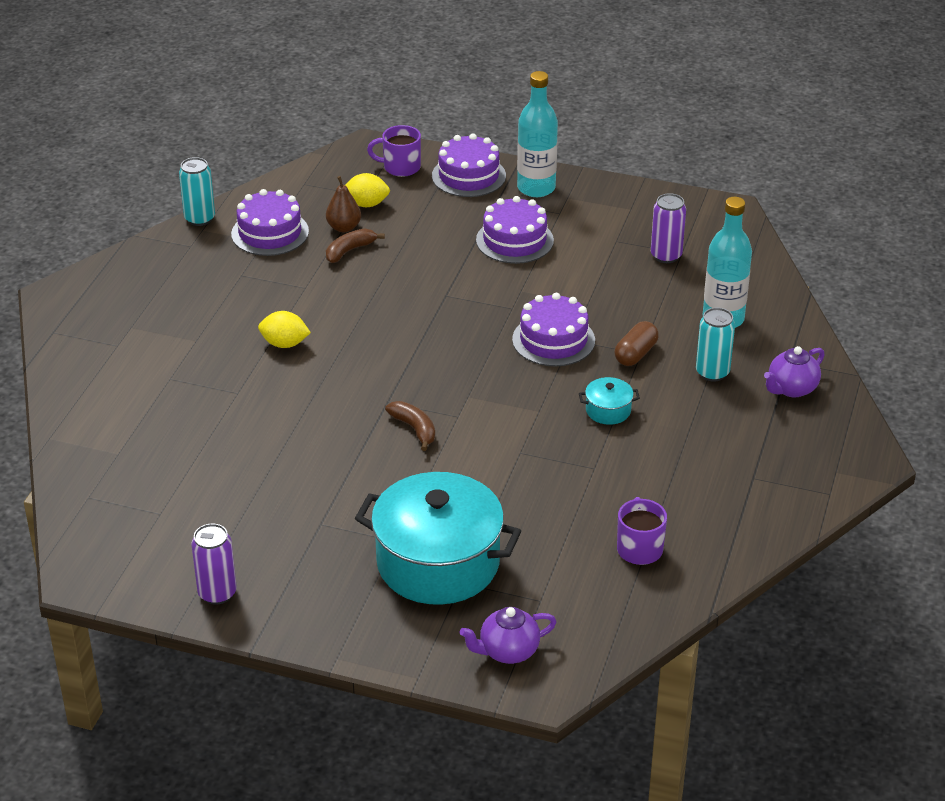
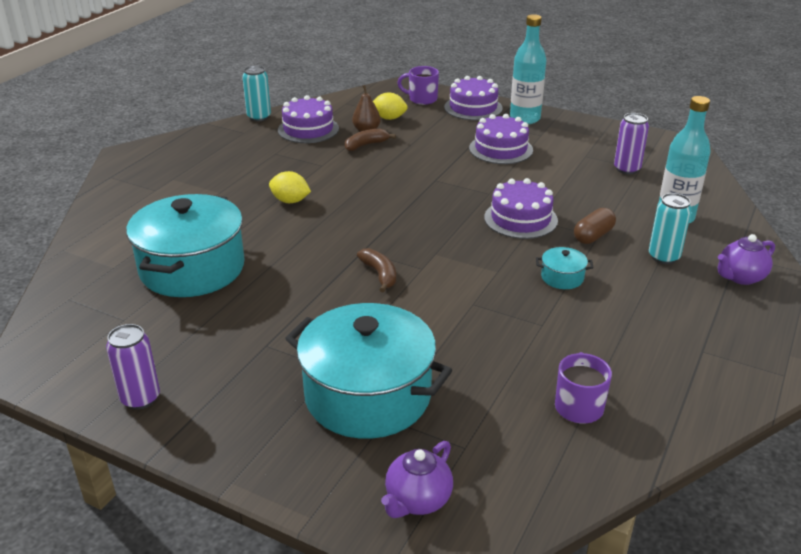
camera: 10 degrees right, 5 degrees down
purple teapot [460,607,557,664] -> purple teapot turned 45 degrees counterclockwise [381,441,453,518]
none -> turquoise pot [126,194,245,297]

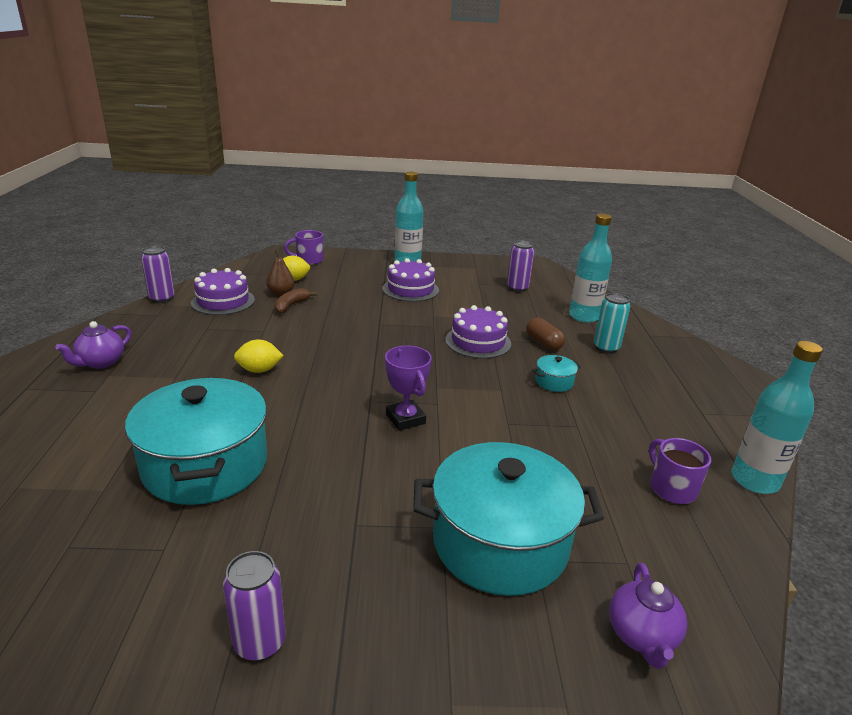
camera: 30 degrees left, 5 degrees down
turquoise can [242,66,271,121] -> purple can [141,246,175,303]
brown banana [357,248,396,293] -> purple trophy [385,345,432,431]
purple cake [444,76,503,120] -> none
brown capsule [574,208,616,244] -> brown capsule turned 45 degrees counterclockwise [526,318,565,350]
purple teapot [718,234,775,285] -> purple teapot moved to [55,321,131,369]
none -> turquoise bottle [732,341,823,494]

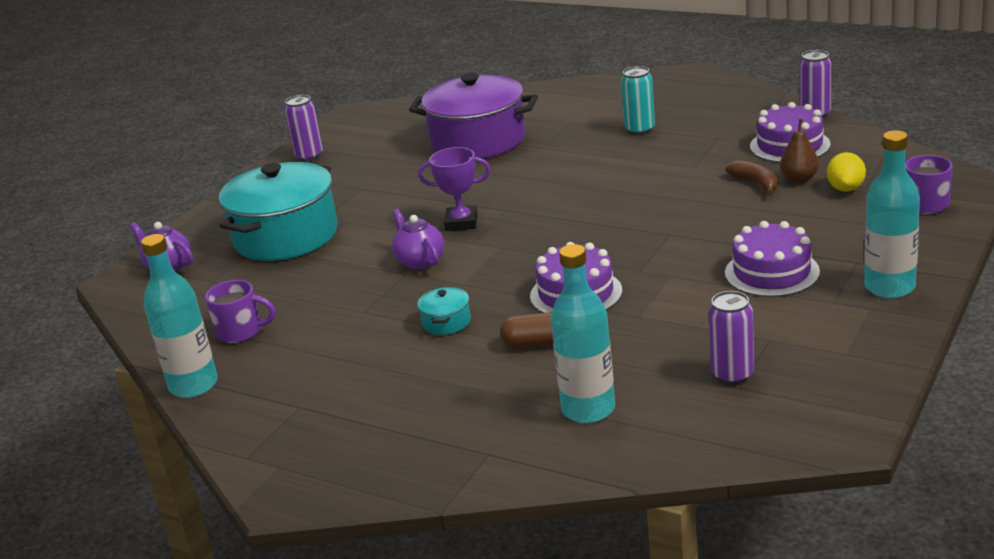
camera: 125 degrees right, 0 degrees up
purple teapot [55,321,131,369] -> purple teapot moved to [392,209,444,269]
turquoise pot [125,377,267,505] -> purple pot [409,73,538,159]
yellow lemon [234,339,284,373] -> none
turquoise can [594,293,630,353] -> turquoise can moved to [621,66,655,135]

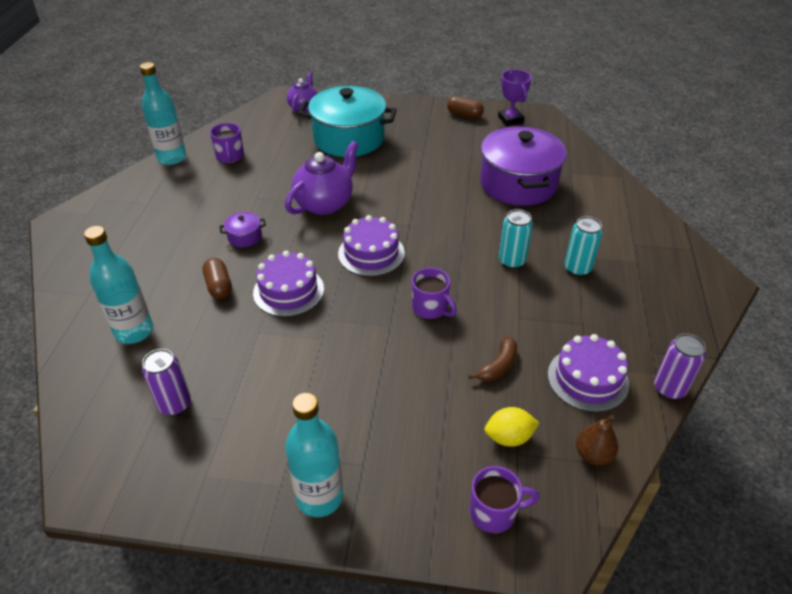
camera: 65 degrees right, 15 degrees up
purple can [284,95,323,161] -> brown capsule [447,96,484,119]
purple teapot [392,209,444,269] -> purple teapot [285,141,359,215], size x1.61
turquoise pot [417,287,471,335] -> purple pot [219,212,266,247]
purple trophy [418,147,491,231] -> purple trophy moved to [498,69,532,126]
purple cake [725,221,820,297] -> purple cake moved to [338,215,405,277]
brown pear [780,119,819,183] -> brown pear moved to [576,415,618,465]
none -> purple mug [412,268,457,319]
none -> turquoise can [499,209,533,269]

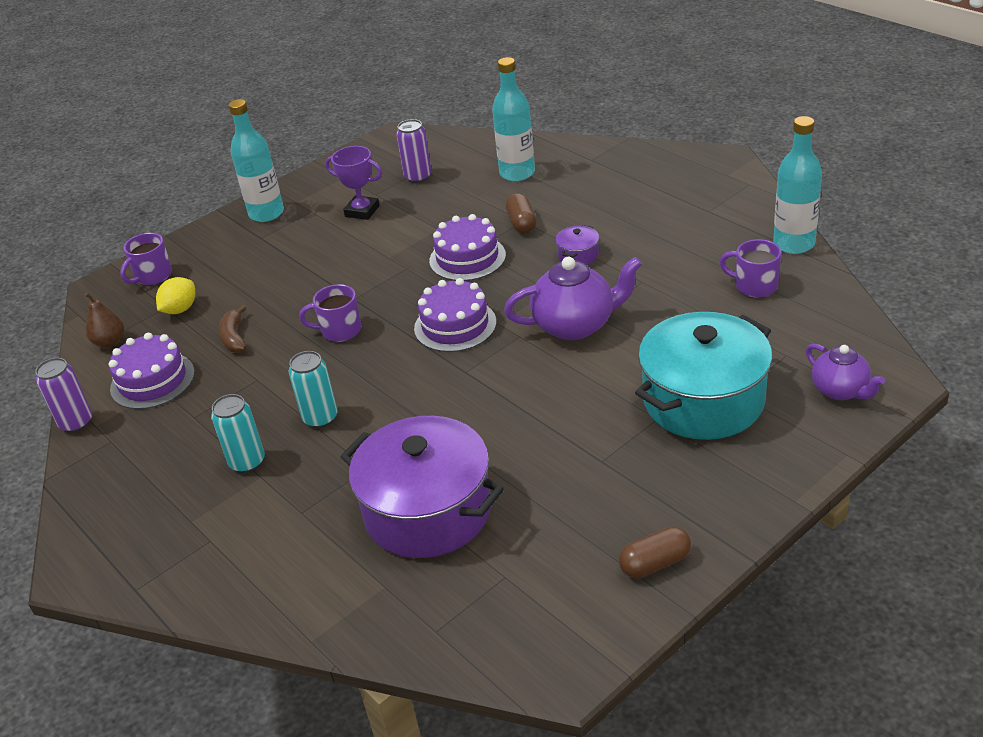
camera: 135 degrees right, 5 degrees down
brown capsule [203,258,232,299] -> brown capsule turned 60 degrees clockwise [506,193,537,233]
purple teapot [285,141,359,215] -> purple teapot turned 90 degrees counterclockwise [504,257,642,340]
purple trophy [498,69,532,126] -> purple trophy moved to [325,146,383,220]

